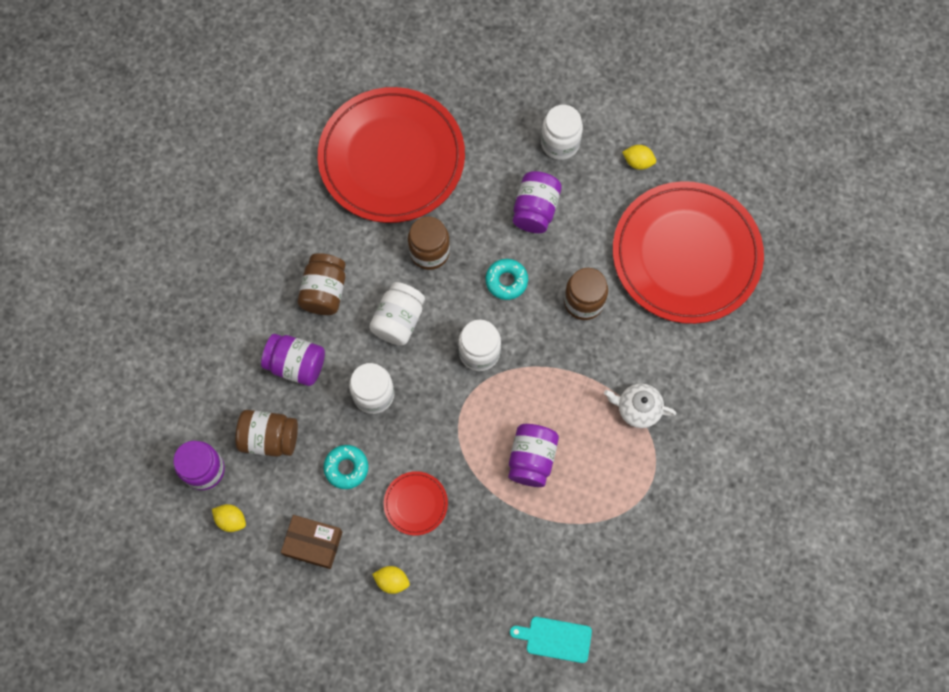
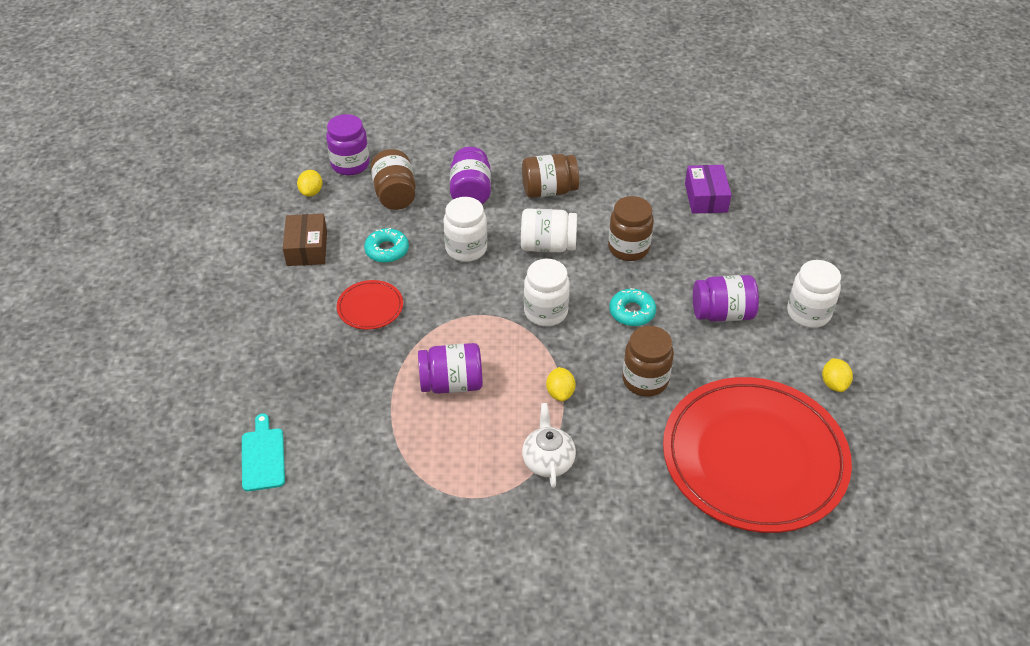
camera: 70 degrees right, 25 degrees down
red plate [318,87,465,223] -> purple box [685,165,731,214]
yellow lemon [372,566,410,594] -> yellow lemon moved to [546,367,576,401]

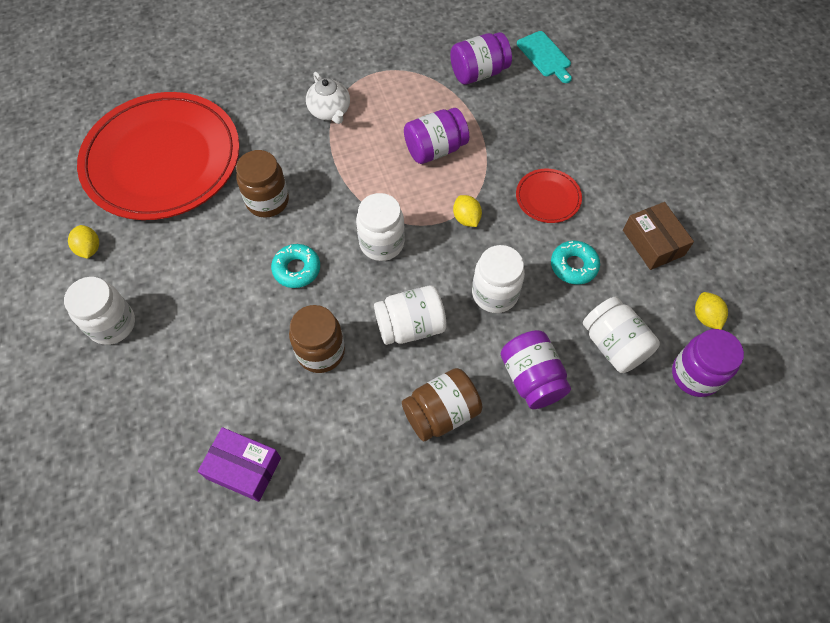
camera: 160 degrees right, 15 degrees up
brown jar [371,149,416,210] -> white jar [583,297,660,373]
yellow lemon [546,367,576,401] -> yellow lemon moved to [453,195,482,227]
purple box [685,165,731,214] -> purple box turned 45 degrees counterclockwise [198,427,281,502]
purple jar [693,275,759,322] -> purple jar moved to [450,32,512,85]

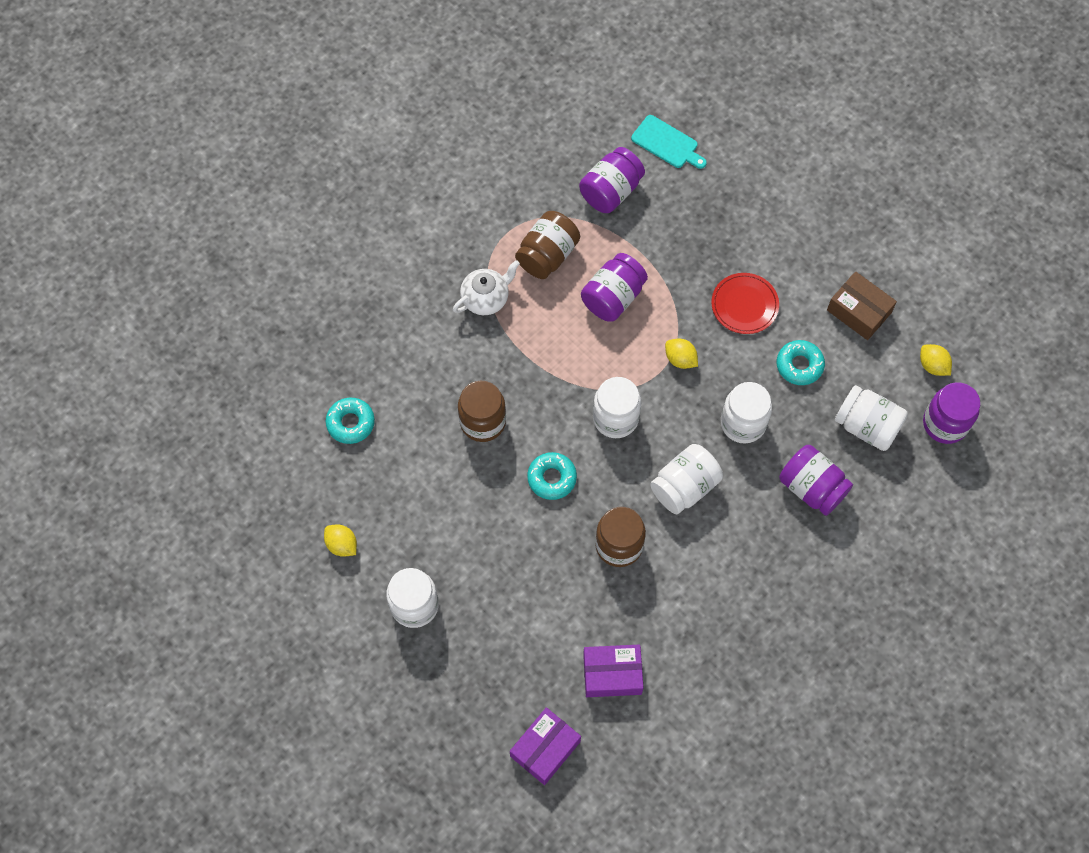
camera: 25 degrees left, 5 degrees up
red plate [77,92,240,220] -> turquoise donut [326,398,375,444]
white teapot [306,72,350,124] -> white teapot turned 75 degrees counterclockwise [453,260,520,315]
brown jar [402,368,482,441] -> brown jar moved to [515,211,580,279]
none -> purple box [510,707,581,785]

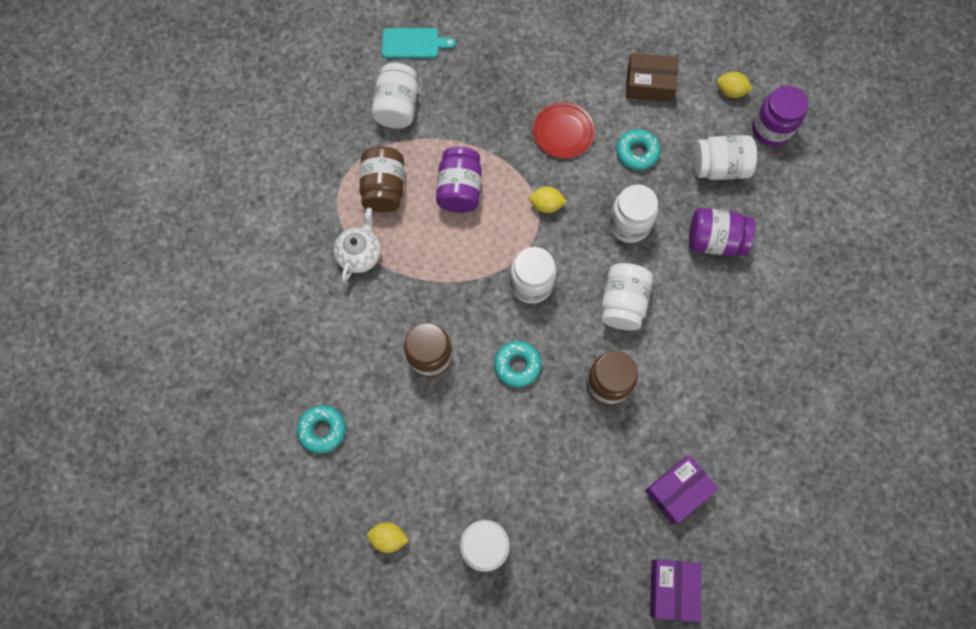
camera: 35 degrees left, 5 degrees up
purple jar [579,147,645,213] -> white jar [371,63,418,129]

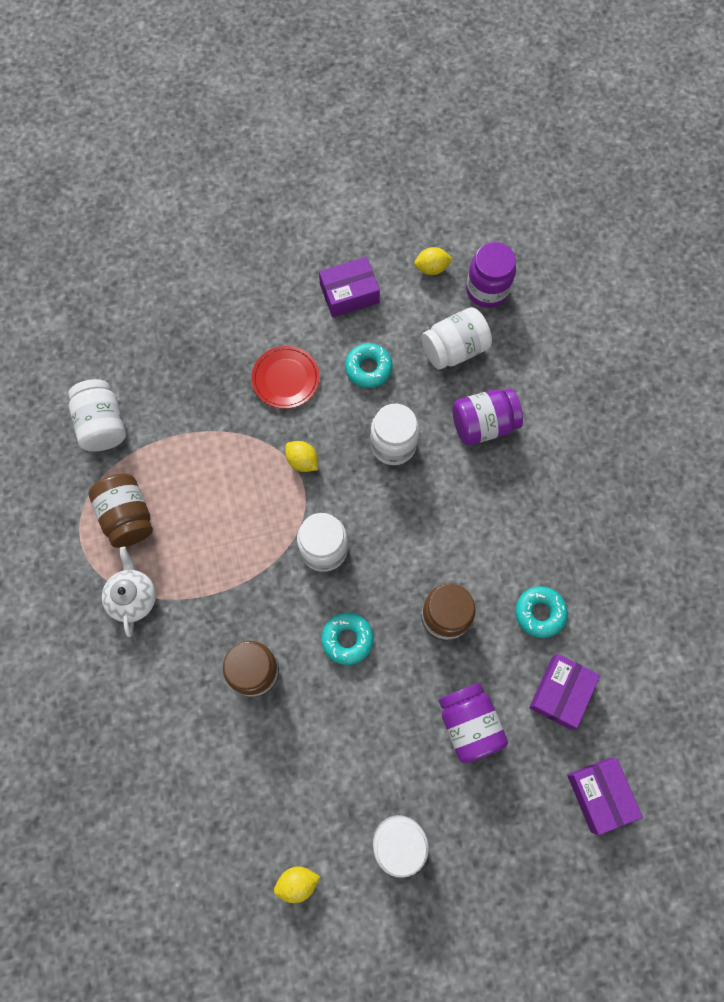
camera: 25 degrees left, 0 degrees up
turquoise donut [297,405,346,454] -> turquoise donut moved to [515,586,568,638]
turquoise cutting board [382,28,456,58] -> none
purple jar [436,147,482,213] -> purple jar moved to [439,683,508,764]
yellow lemon [529,187,567,213] -> yellow lemon turned 60 degrees clockwise [285,441,318,472]
white jar [601,263,653,330] -> none
brown box [626,53,678,102] -> purple box [319,257,380,317]

